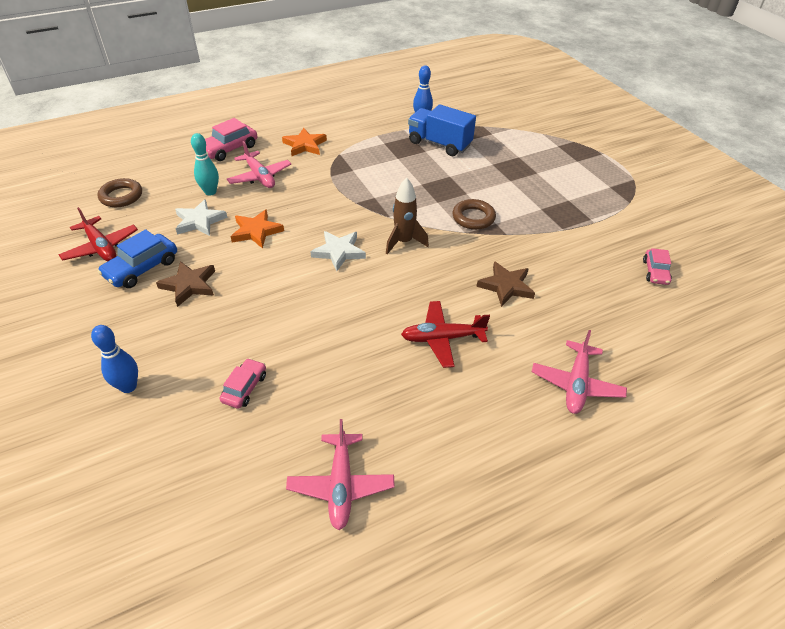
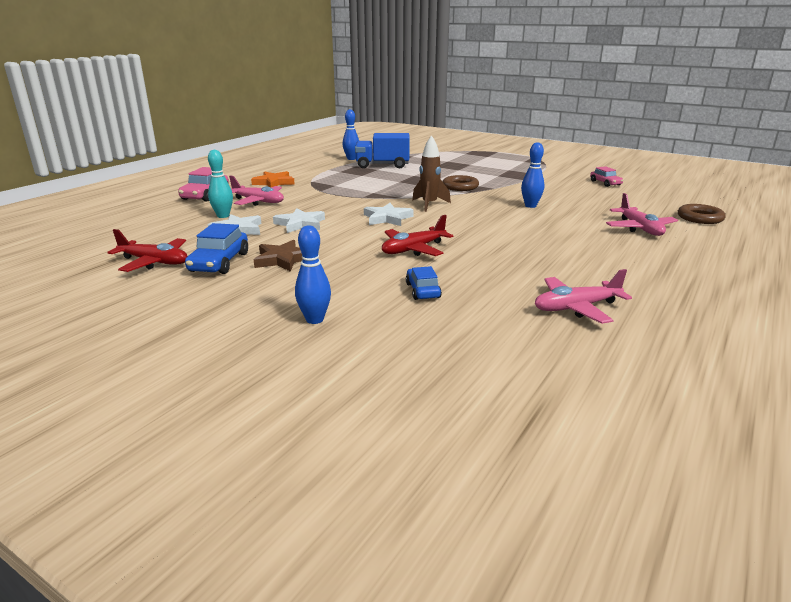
camera: 30 degrees left, 20 degrees down
brown ring [98,178,142,207] -> brown ring moved to [678,204,726,224]
pink car [219,358,266,408] -> blue car [406,266,442,300]
orange star [230,209,284,249] -> white star [273,208,325,233]
pink plane [286,419,394,530] -> pink plane turned 105 degrees clockwise [535,269,632,324]
red plane [401,301,490,368] -> red plane moved to [382,215,453,256]
brown star [477,261,535,307] -> blue bowling pin [521,142,544,208]

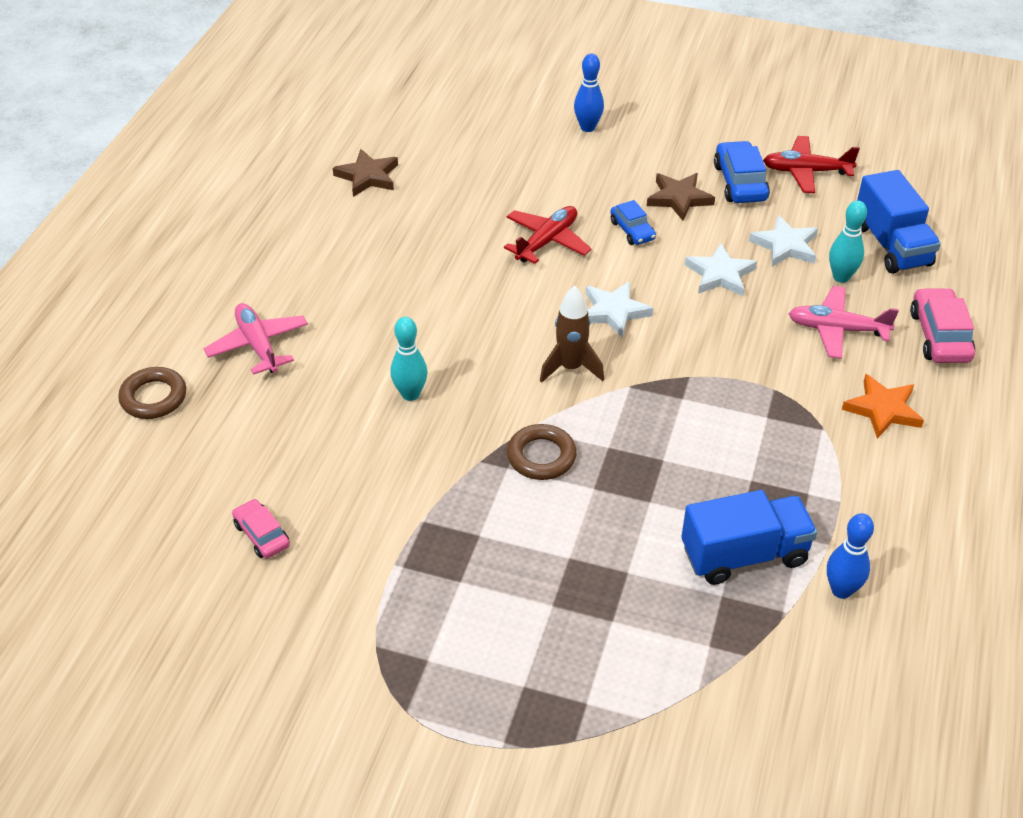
camera: 165 degrees right, 20 degrees up
blue car [406,266,442,300] -> blue car moved to [610,200,656,245]
blue bowling pin [521,142,544,208] -> turquoise bowling pin [390,317,428,401]
pink plane [535,269,632,324] -> brown star [333,149,398,197]
none -> blue truck [857,170,941,274]

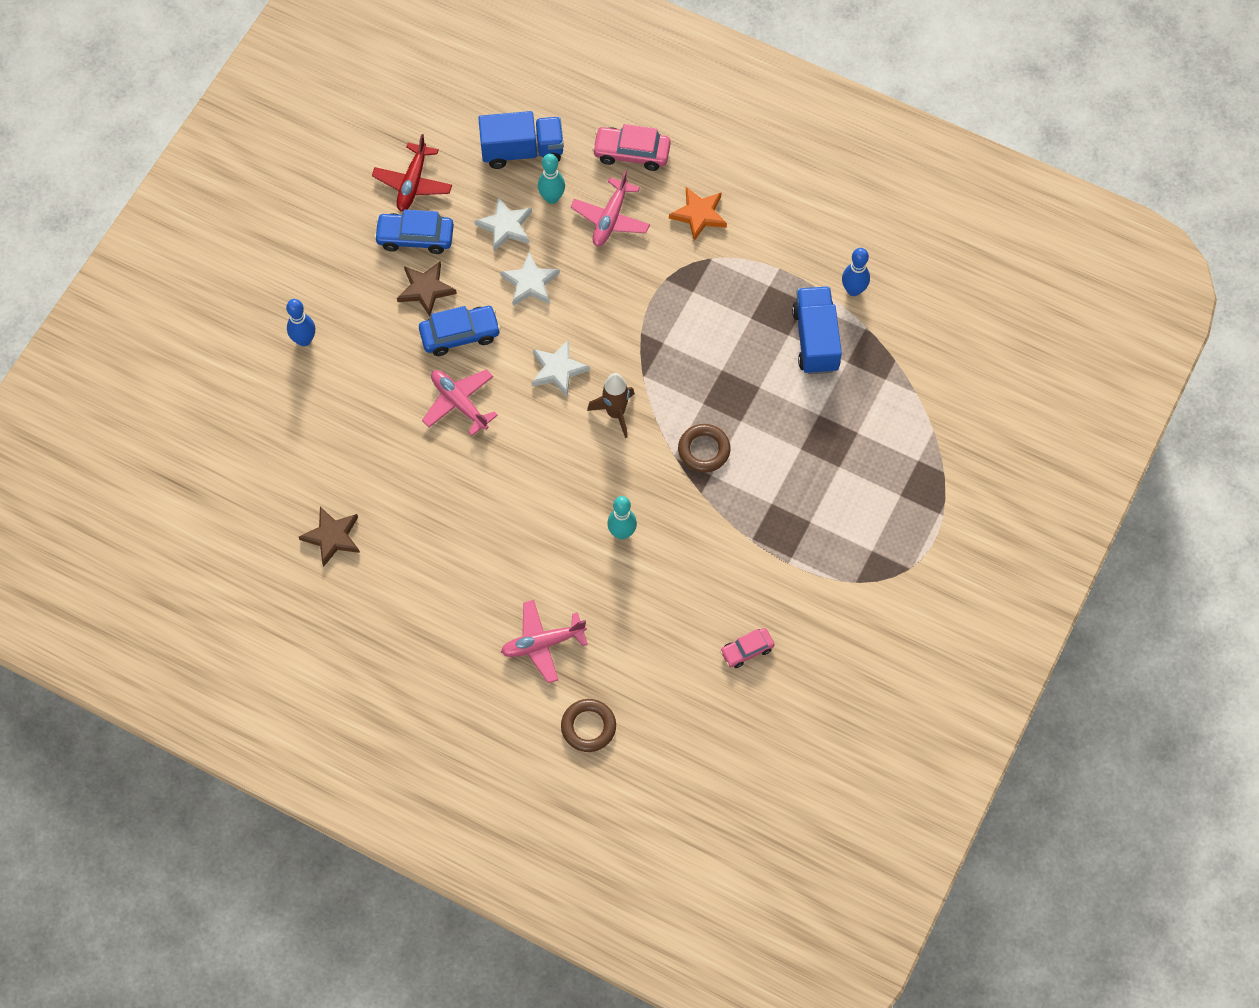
camera: 80 degrees left, 20 degrees up
red plane [504,206,592,264] -> pink plane [422,369,498,436]
blue car [610,200,656,245] -> blue car [419,306,501,356], size x1.58

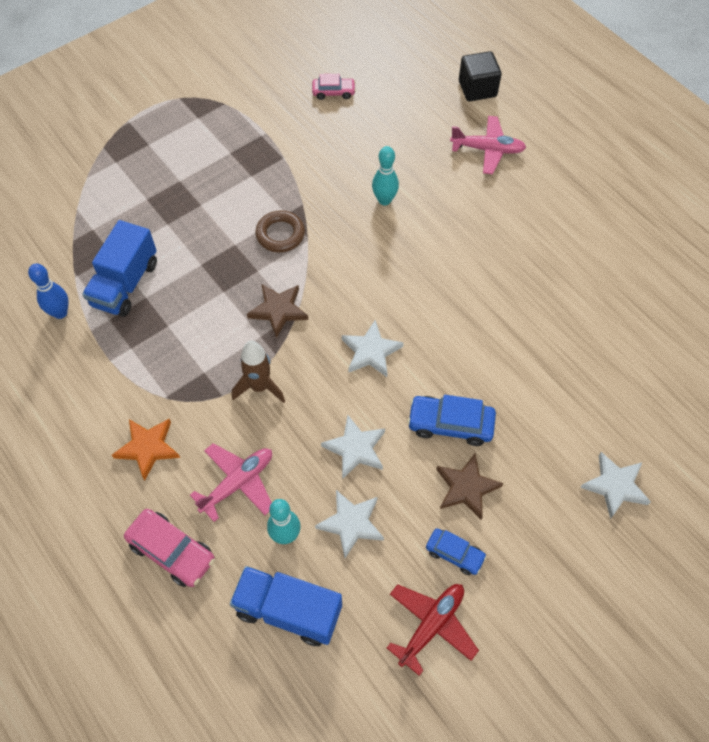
camera: 155 degrees left, 5 degrees down
blue bowling pin [286,299,315,346] -> white star [580,452,651,519]
brown star [299,506,360,567] -> brown star moved to [247,284,308,338]
blue car [374,209,454,254] -> blue car [426,529,487,575], size x0.63
pink plane [422,369,498,436] -> none
brown ring [561,699,616,752] -> black cube [459,51,502,101]
brown rocket [587,373,635,438] -> brown rocket moved to [232,341,285,403]

